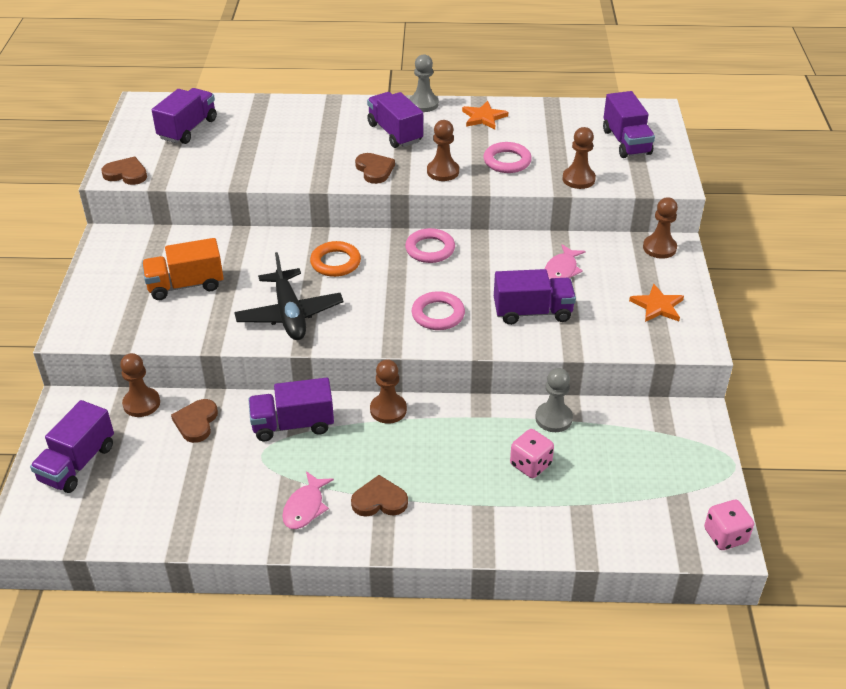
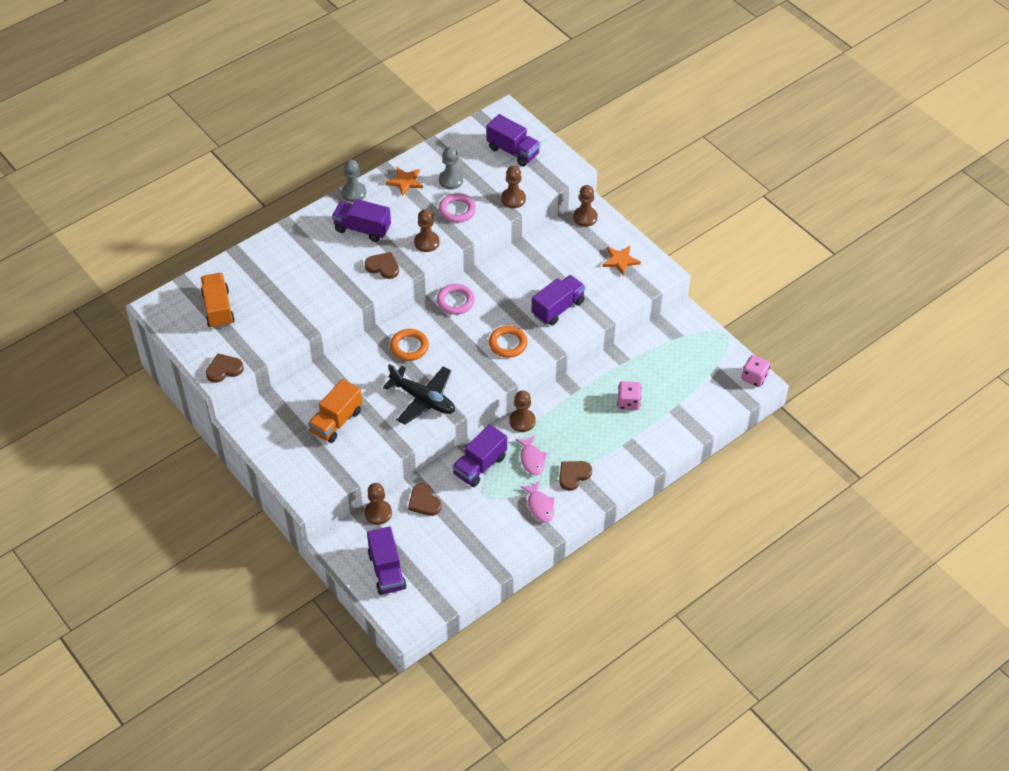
camera: 40 degrees left, 10 degrees up
purple truck [152,88,217,144] -> orange truck [201,273,234,329]
pink ring [412,291,465,330] -> orange ring [489,326,527,358]
grey pawn [535,368,573,432] -> grey pawn moved to [439,147,463,190]
pink fish [544,244,586,280] -> pink fish moved to [515,435,547,475]

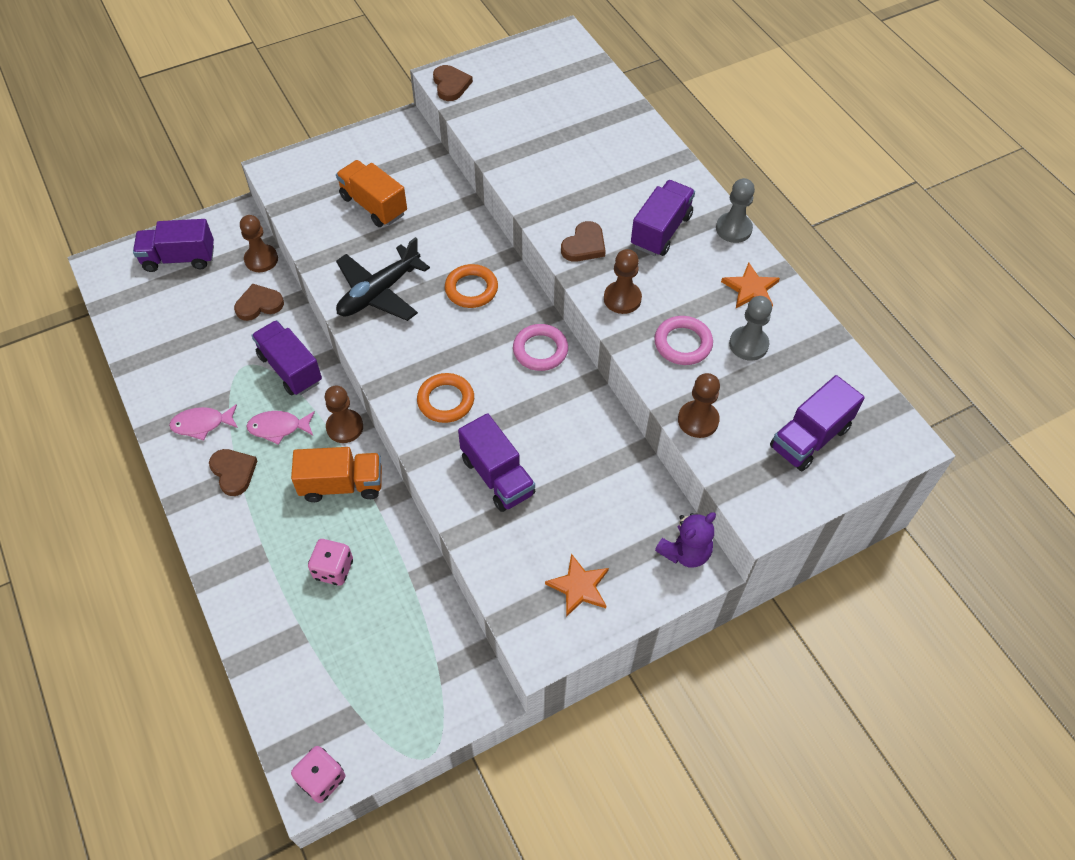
camera: 100 degrees right, 5 degrees up
orange truck [201,273,234,329] -> orange truck moved to [291,447,382,502]
brown pawn [573,185,598,227] -> purple teddy bear [655,513,716,568]

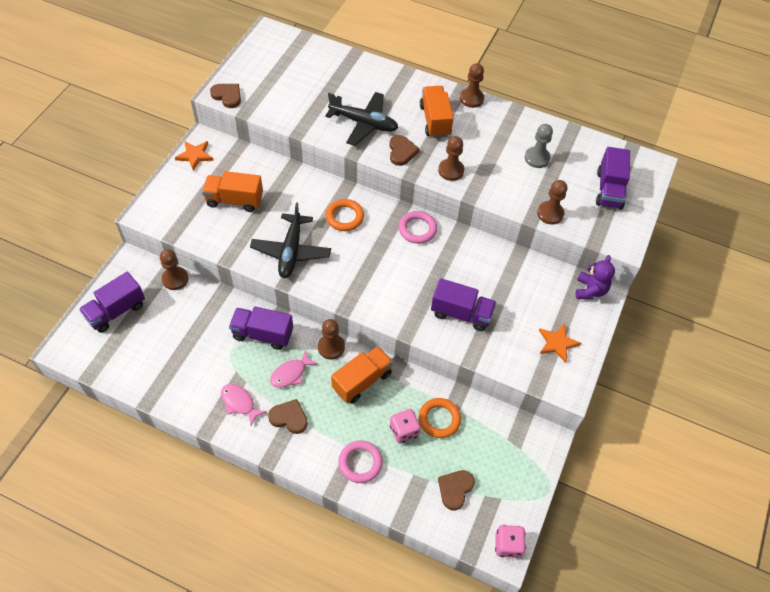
camera: 40 degrees left, 0 degrees up
pink fish [169,404,238,440] -> pink fish turned 90 degrees clockwise [221,384,267,426]
brown heart [234,284,284,321] -> brown heart moved to [438,470,475,510]
orange ring [417,373,474,423] -> orange ring moved to [419,398,461,438]
purple truck [631,180,695,256] -> orange truck [420,86,453,138]
pink ring [654,316,713,365] -> pink ring moved to [338,440,383,483]
grey pawn [716,178,755,243] -> brown pawn [460,63,484,108]
orange star [721,262,780,308] -> orange star moved to [175,141,214,171]
none -> black plane [325,92,398,146]

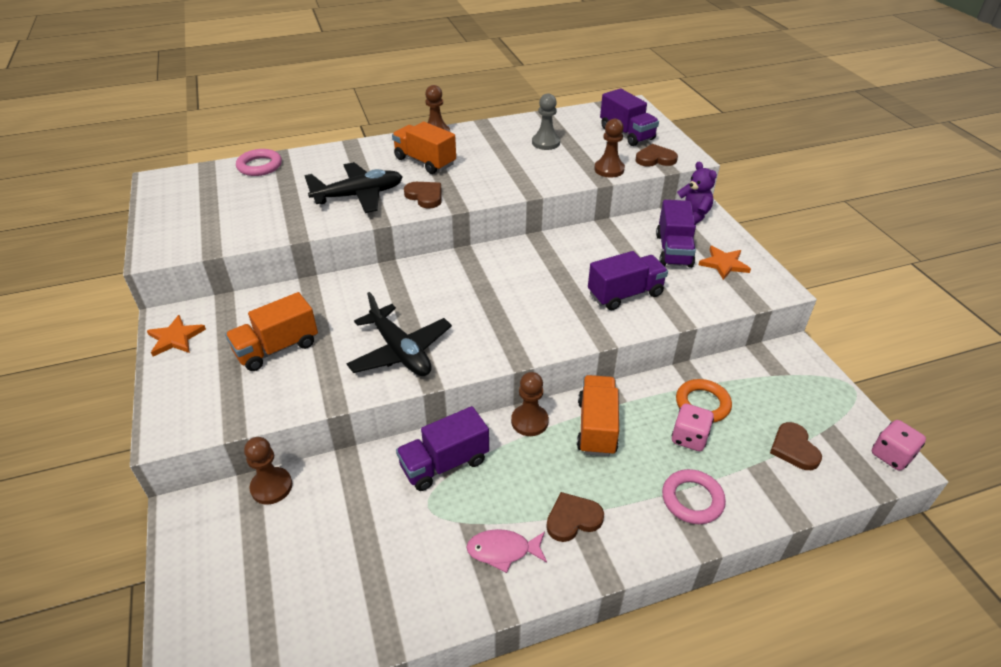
camera: 40 degrees left, 15 degrees down
purple truck [79,272,145,333] -> purple truck moved to [656,200,696,268]
brown heart [210,84,241,108] -> brown heart moved to [636,144,678,167]
pink fish [270,350,318,388] -> none
orange ring [326,199,364,231] -> none
pink ring [399,211,437,244] -> pink ring moved to [236,149,282,176]
brown pawn [438,136,464,181] -> none

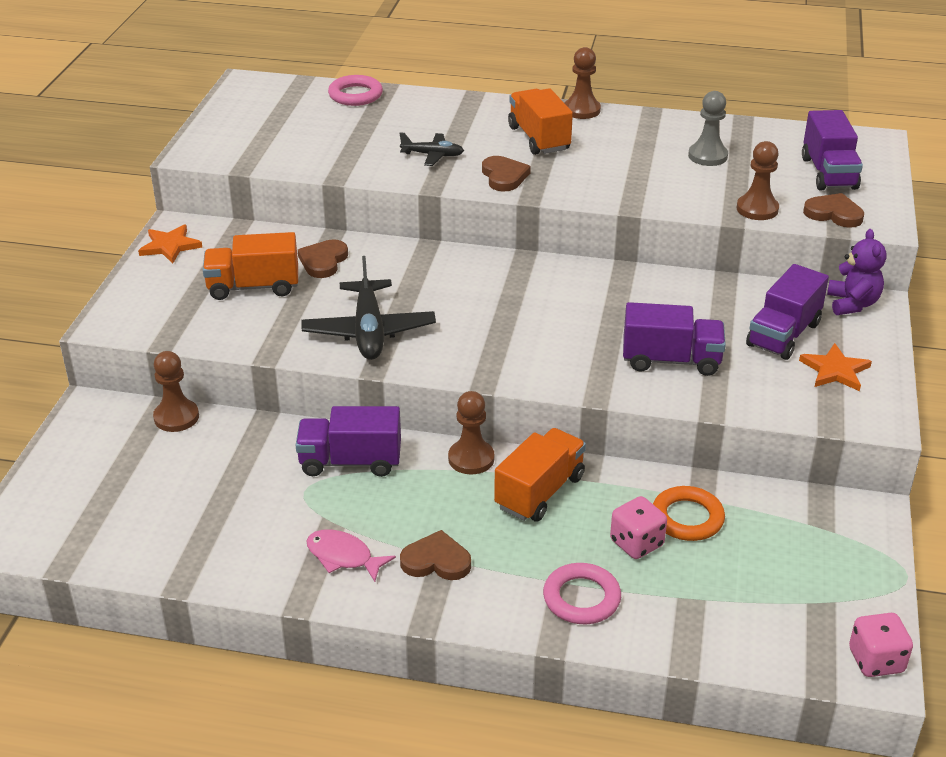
camera: 30 degrees right, 5 degrees down
black plane [304,162,402,213] -> black plane [400,132,464,166], size x0.55
brown heart [770,422,822,470] -> brown heart moved to [298,239,348,278]

